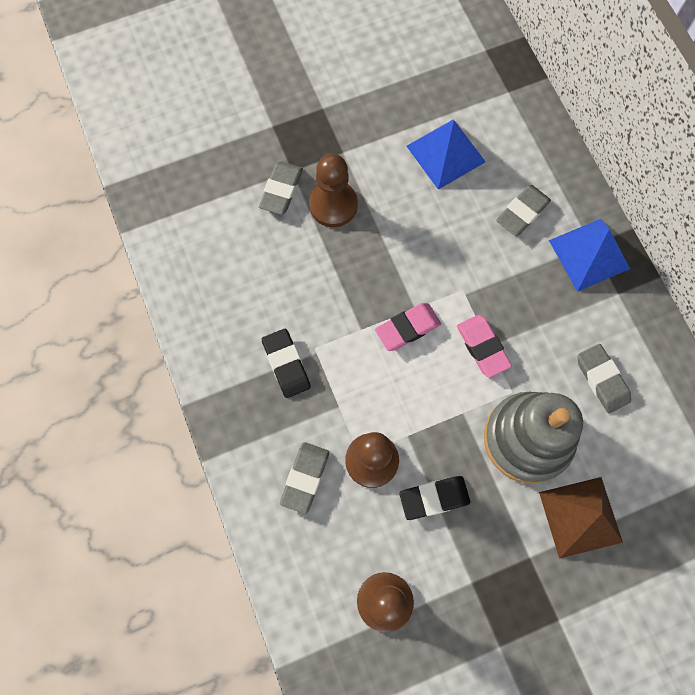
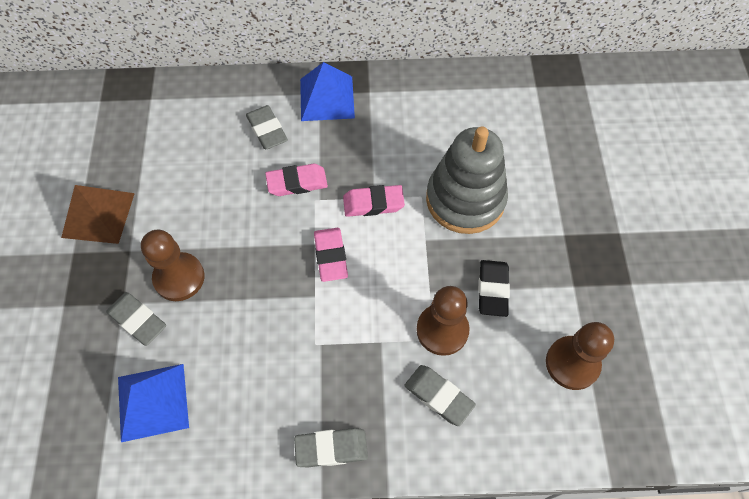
camera: 70 degrees left, 10 degrees down
black eraser [262,329,311,398] -> none
blue pyramid [406,119,486,190] -> blue pyramid moved to [118,364,189,442]
brown pyramid [539,477,623,559] -> brown pyramid moved to [61,185,135,244]
grey eraser [577,344,631,413] -> grey eraser moved to [294,428,368,467]
none -> pink eraser [265,164,328,196]

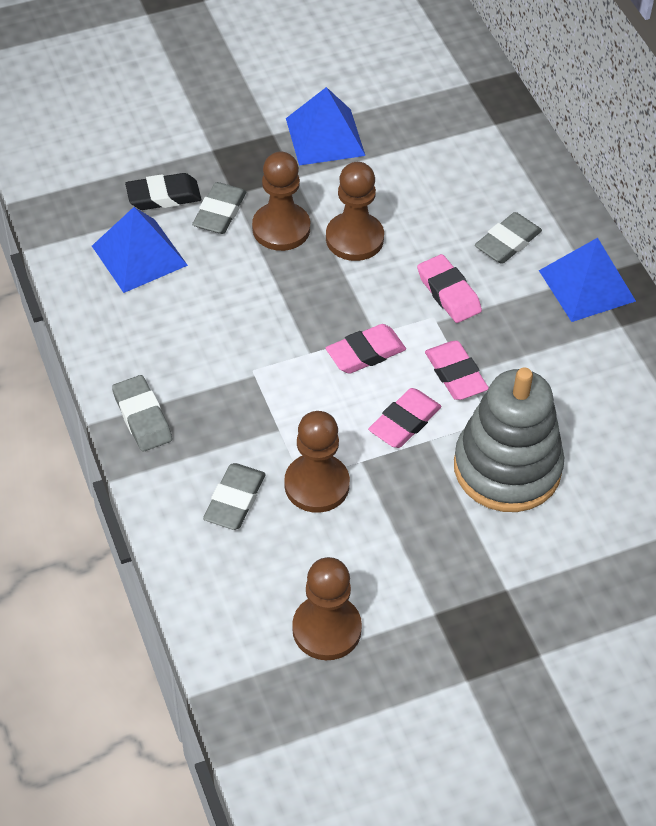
camera: 70 degrees right, 10 degrees down
brown pyramid [61,185,135,244] -> blue pyramid [286,87,365,165]
black eraser [479,260,510,317] -> black eraser moved to [125,173,201,210]
none -> brown pawn [326,162,384,261]
none -> pink eraser [368,388,441,448]

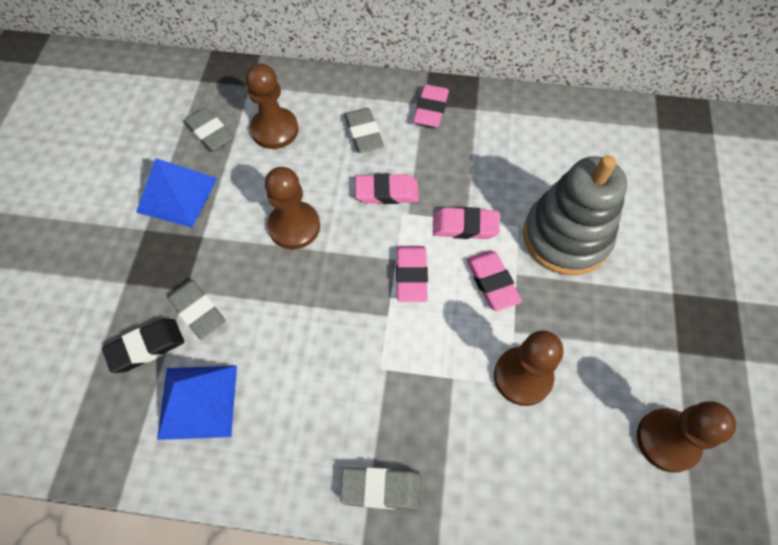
camera: 60 degrees left, 10 degrees up
black eraser [125,173,201,210] -> black eraser turned 45 degrees clockwise [102,319,184,373]
grey eraser [203,463,265,530] -> grey eraser moved to [184,107,233,152]
brown pawn [252,152,310,251] -> brown pawn moved to [246,63,299,149]
blue pyramid [539,238,636,322] -> pink eraser [413,84,449,127]

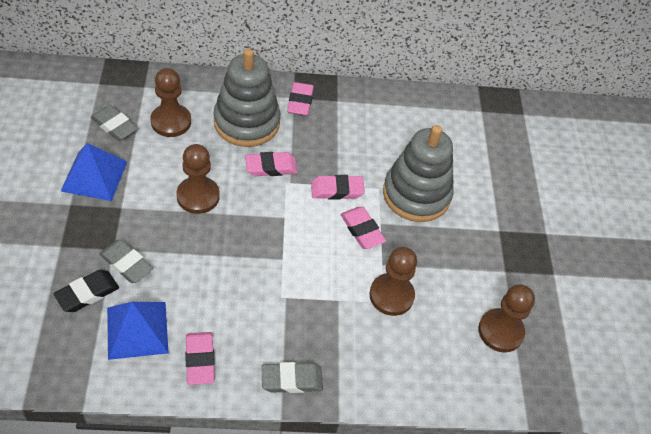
camera: 15 degrees left, 10 degrees down
grey eraser [344,108,384,153] -> grey stacking toy [213,48,281,147]
pink eraser [396,246,428,302] -> pink eraser moved to [185,332,215,385]

